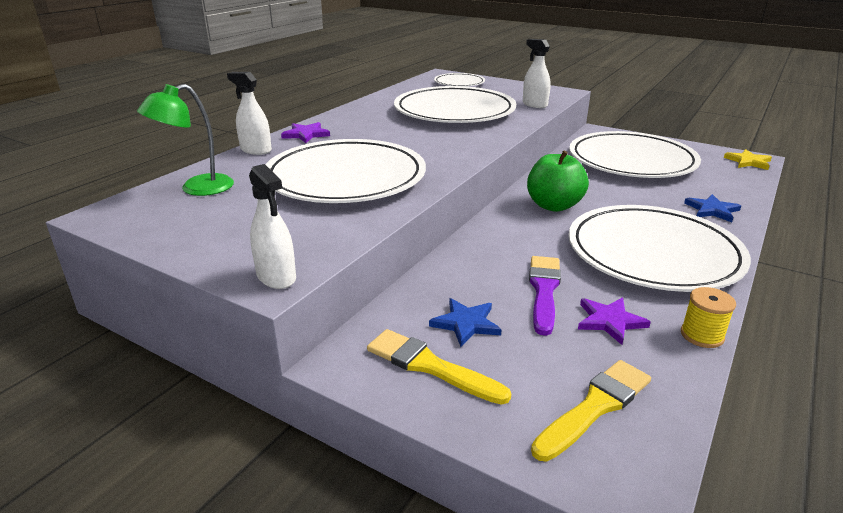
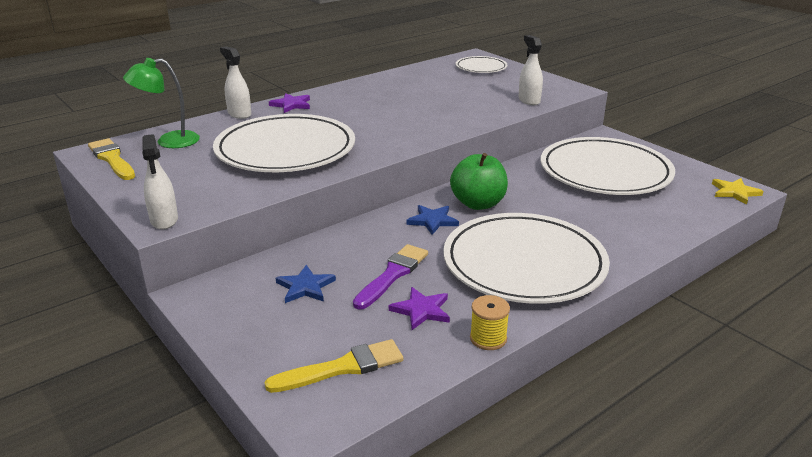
camera: 20 degrees right, 0 degrees up
yellow brush [367,329,511,405] -> yellow brush moved to [88,138,135,180]
white plate [394,86,516,123] -> none
blue star [684,194,741,222] -> blue star moved to [406,205,459,235]

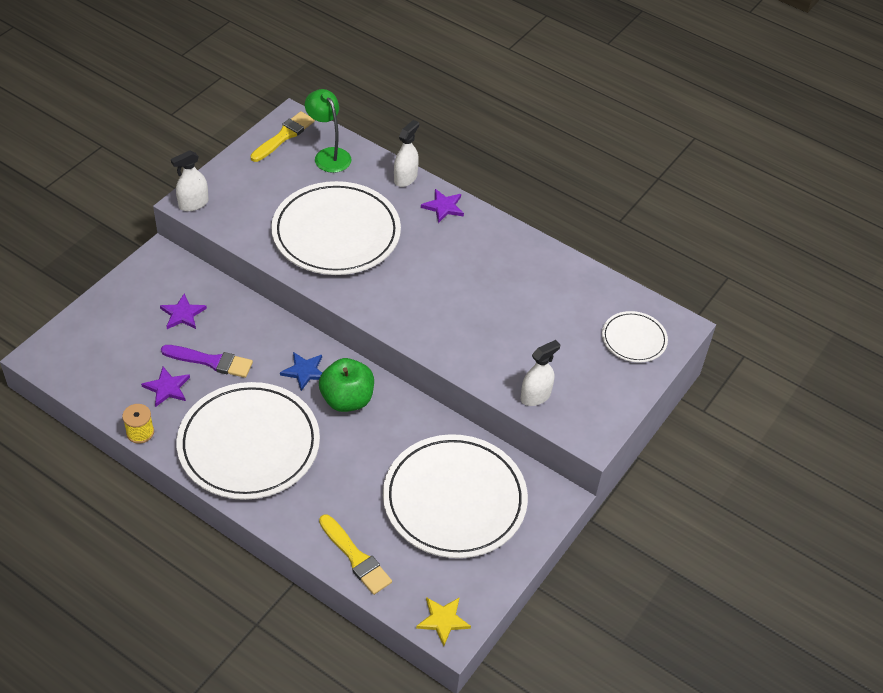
camera: 70 degrees right, 20 degrees up
yellow brush [264,339,403,393] -> yellow brush moved to [319,515,392,595]
blue star [276,265,336,303] -> purple star [160,293,207,329]

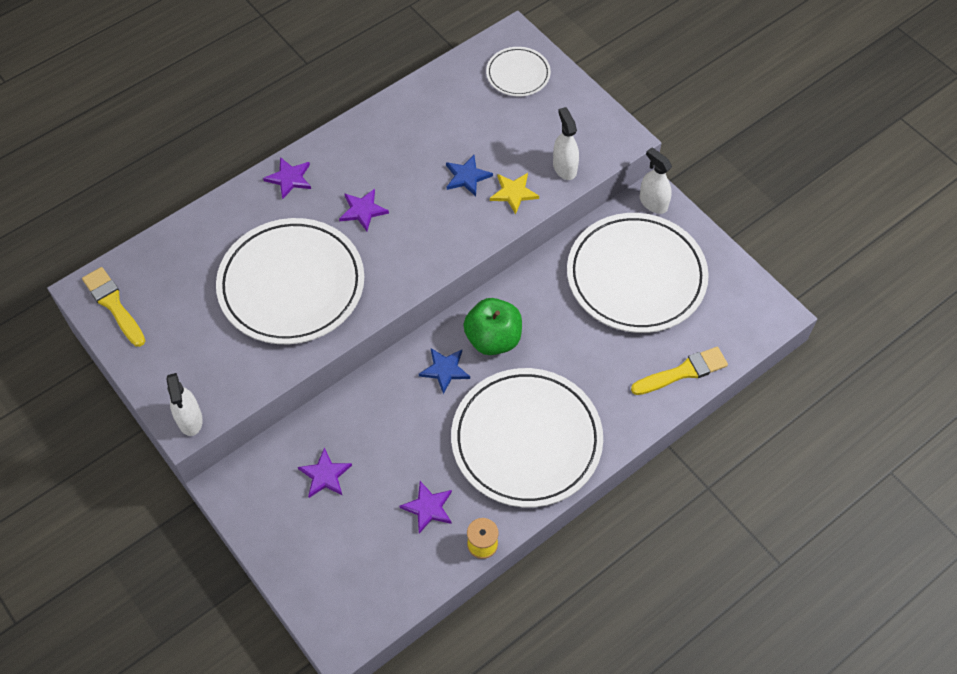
camera: 70 degrees left, 10 degrees up
purple brush [161,345,253,378] -> none
green lamp [305,89,352,173] -> none
white spray bottle [394,120,419,187] -> white spray bottle moved to [640,148,672,214]
yellow star [416,597,471,646] -> yellow star moved to [490,173,539,214]
none -> purple star [339,189,389,231]
none -> blue star [446,155,493,196]

